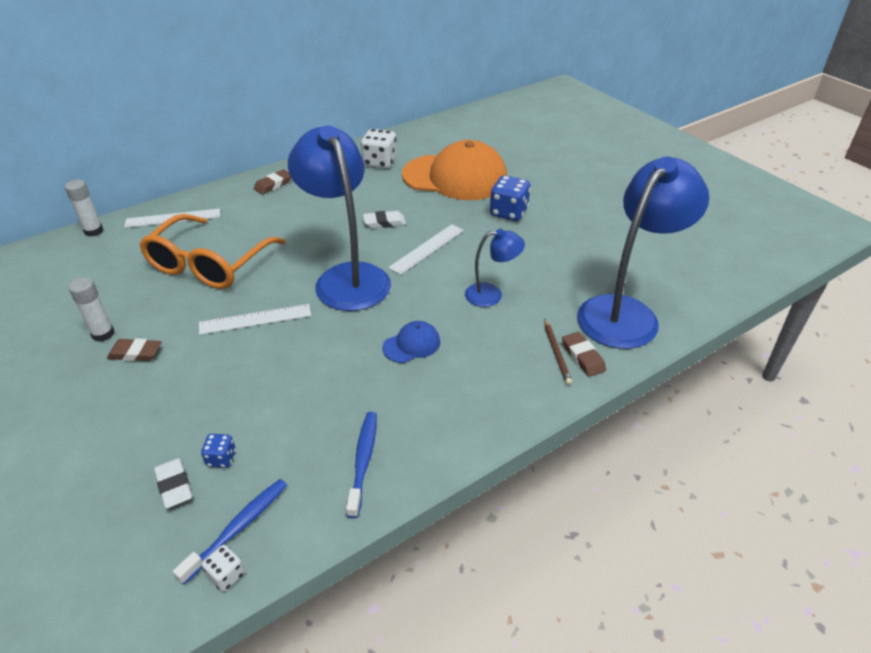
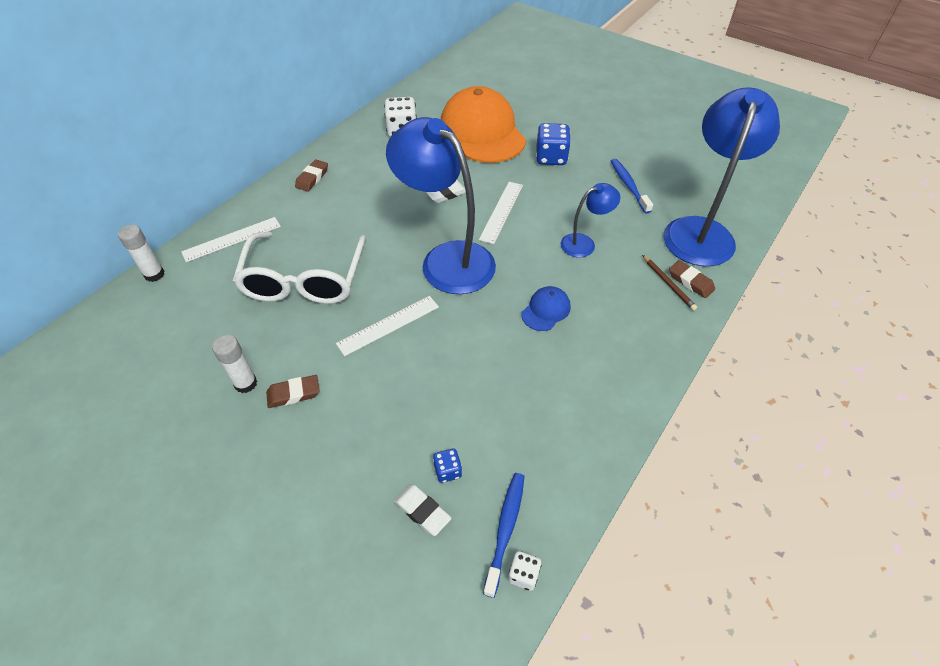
camera: 20 degrees left, 10 degrees up
orange glasses [139,214,285,289] -> white glasses [233,232,366,304]
blue toothbrush [346,412,377,518] -> blue toothbrush moved to [611,159,653,214]
orange cap [402,140,507,200] -> orange cap turned 105 degrees counterclockwise [441,86,526,163]

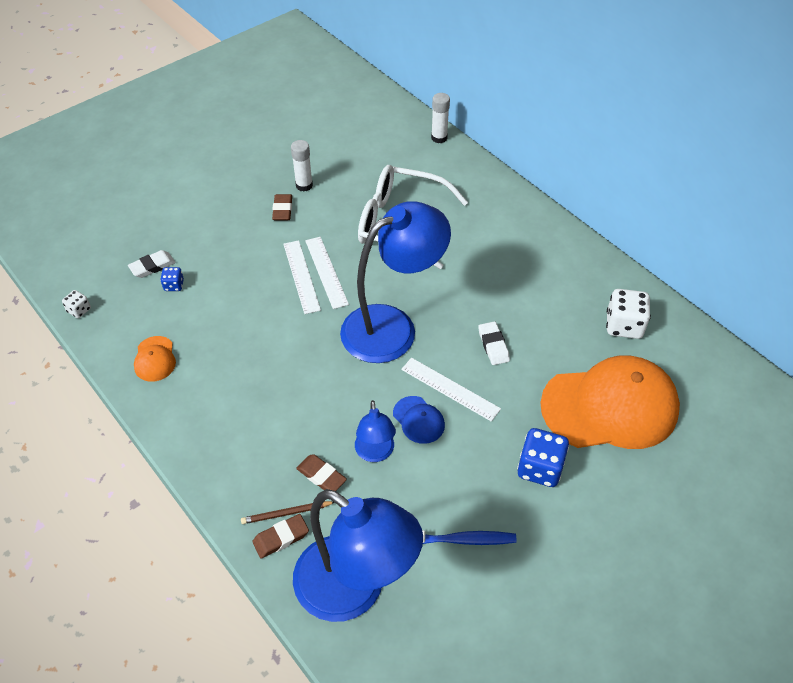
camera: 105 degrees right, 0 degrees up
white ruler [181,217,281,262] -> white ruler moved to [283,240,321,314]
brown eraser [295,160,328,191] -> brown eraser moved to [296,454,347,491]
blue toothbrush [483,473,524,598] -> none
blue cap [521,286,571,331] -> blue cap moved to [393,396,445,444]
none -> orange cap [134,336,176,382]

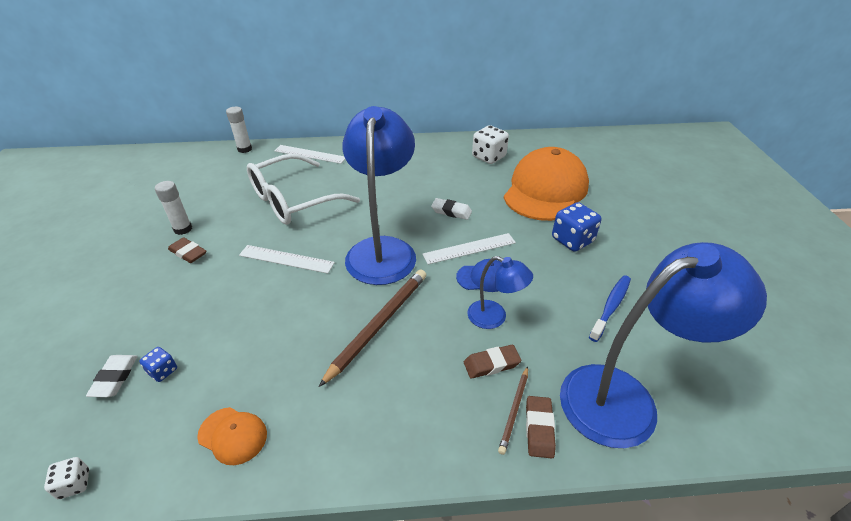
camera: 55 degrees left, 10 degrees down
white ruler [283,240,321,314] -> white ruler moved to [274,145,345,164]
none -> brown pencil [319,269,426,387]

